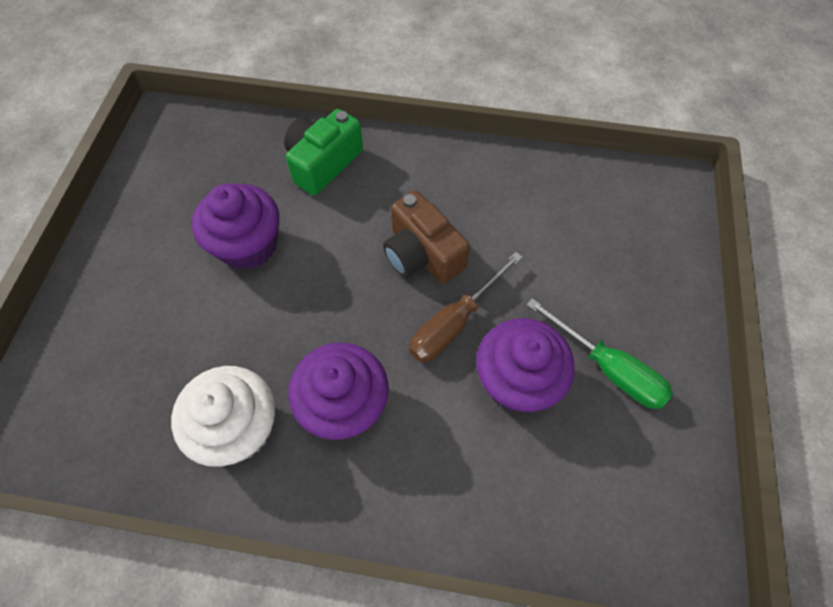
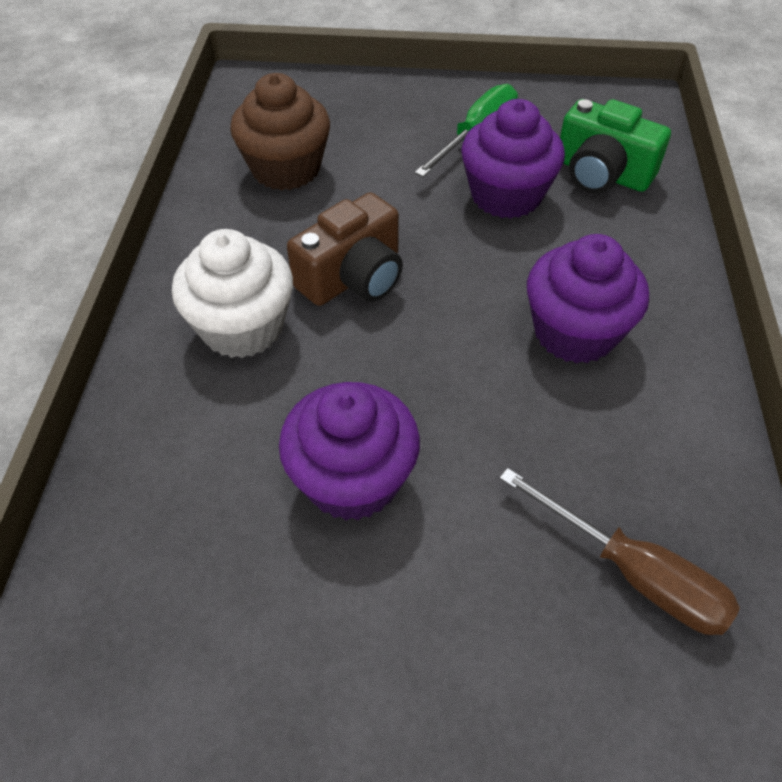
camera: 95 degrees left, 10 degrees down
white cupcake [171,366,275,467] -> white cupcake moved to [172,229,293,358]
green camera [284,109,363,195] -> green camera moved to [560,99,671,194]
brown screwdriver [409,252,523,362] -> brown screwdriver moved to [499,468,740,635]
none -> brown cupcake [230,73,330,191]

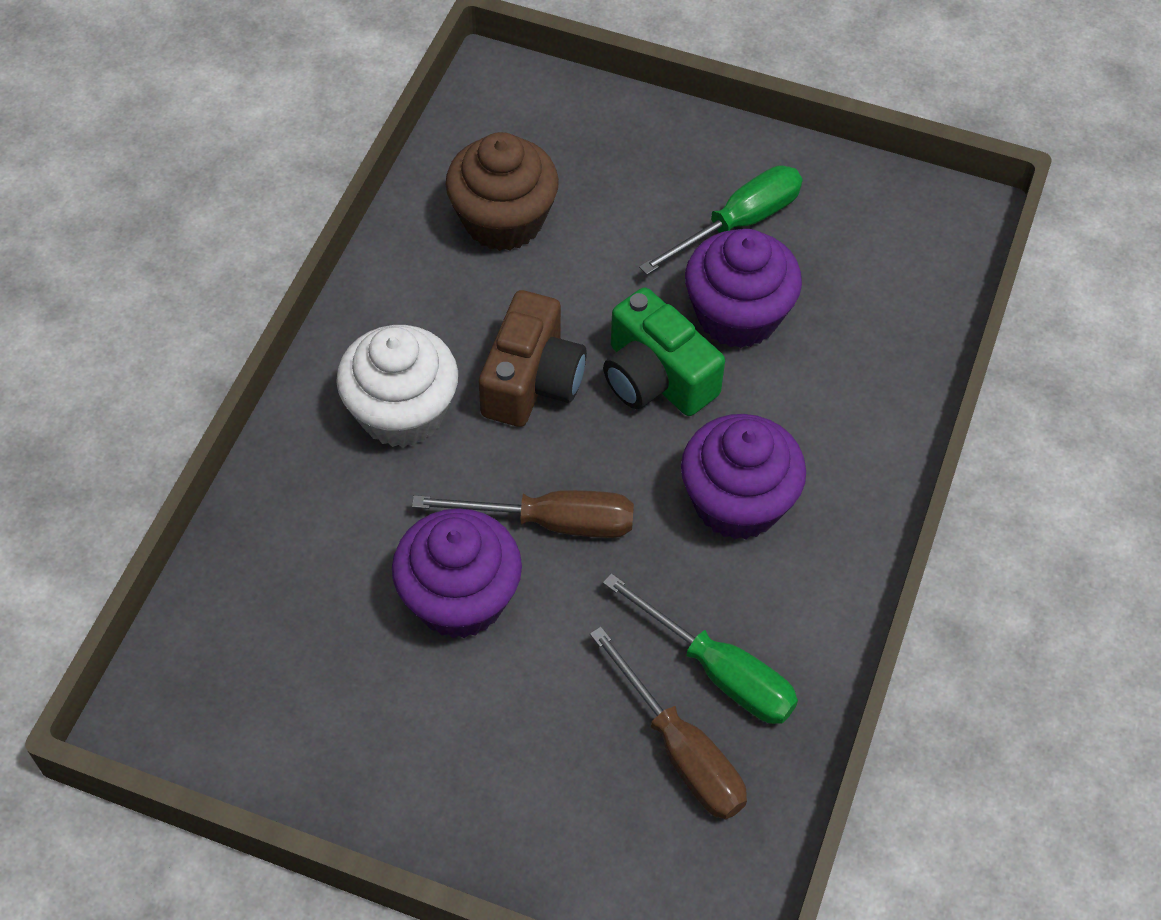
camera: 15 degrees right, 5 degrees up
brown camera [287,192,403,306] -> brown camera turned 45 degrees counterclockwise [479,290,587,427]
green camera [560,99,671,194] -> green camera moved to [603,287,725,416]
none -> brown screwdriver [412,490,634,538]
none -> green screwdriver [603,573,798,724]

